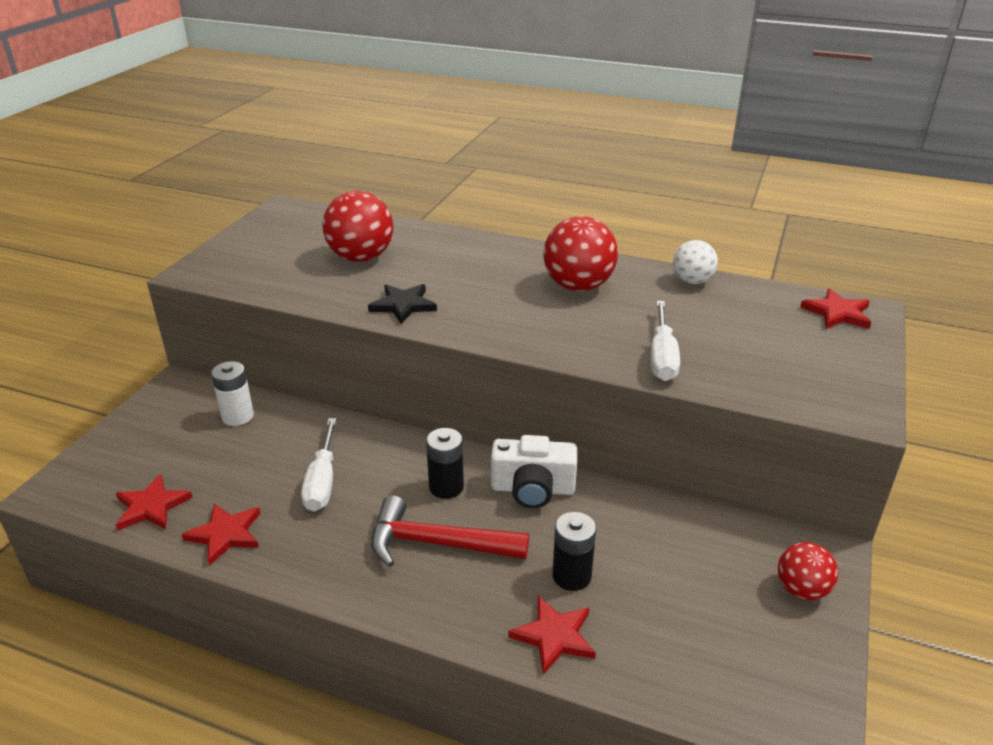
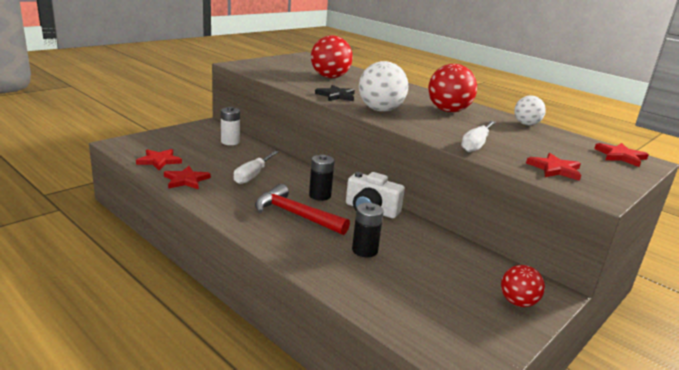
camera: 20 degrees right, 10 degrees down
red star [508,596,596,675] -> red star moved to [526,153,581,181]
none -> white ball [359,61,408,112]

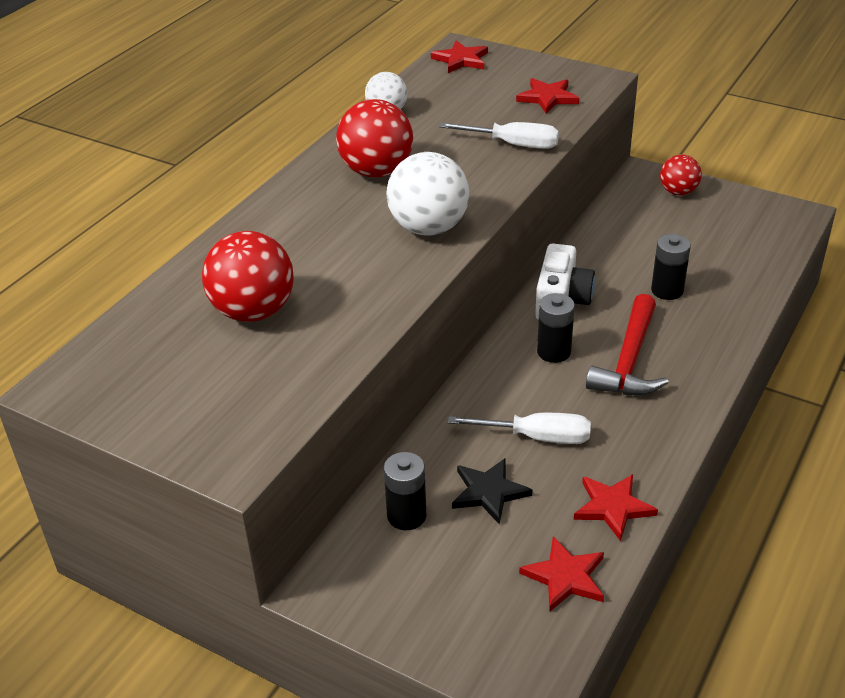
camera: 100 degrees left, 15 degrees up
white battery [221,107,240,145] -> black battery [384,452,426,530]
black star [315,85,355,101] -> black star moved to [452,458,533,524]

